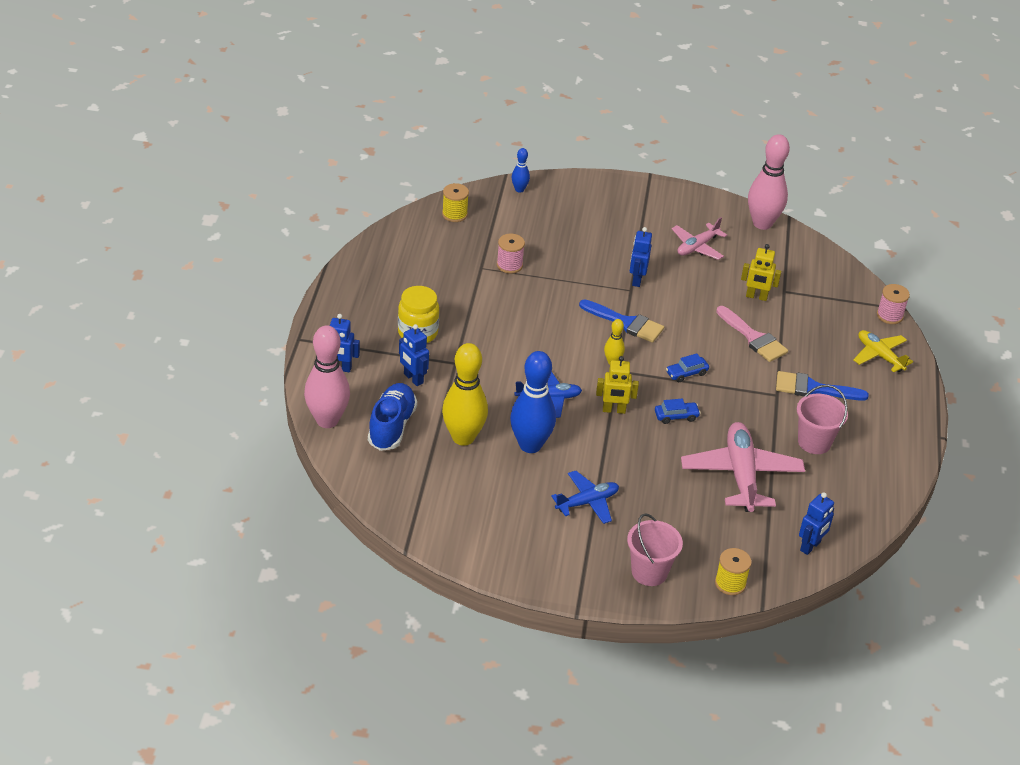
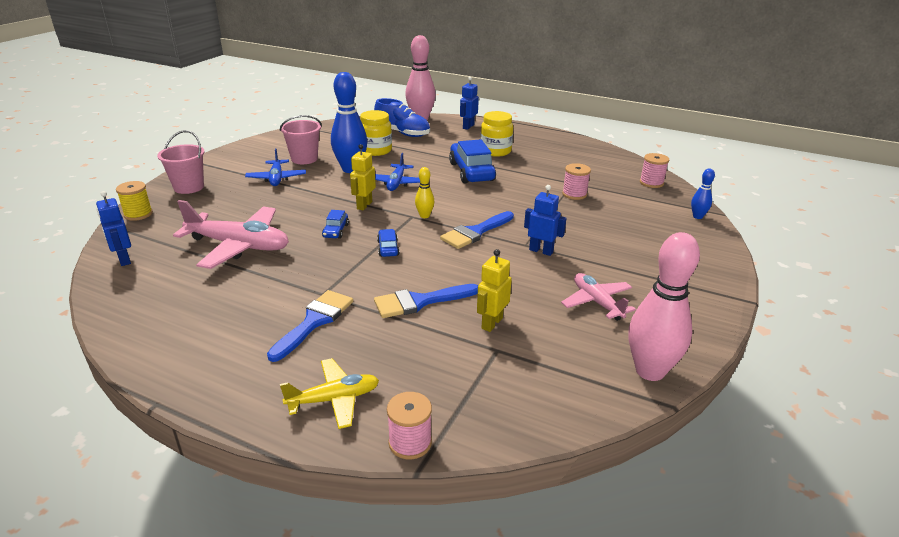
camera: 110 degrees right, 10 degrees down
blue robot [399,324,429,386] -> none
yellow spool [442,183,469,222] -> pink spool [640,153,669,188]
yellow bowling pin [442,343,488,446] -> yellow jar [360,110,392,156]
pink brush [716,306,788,362] -> blue brush [374,284,478,318]
pink bucket [797,385,848,454] -> pink bucket moved to [280,115,322,164]
none -> blue car [449,139,496,184]

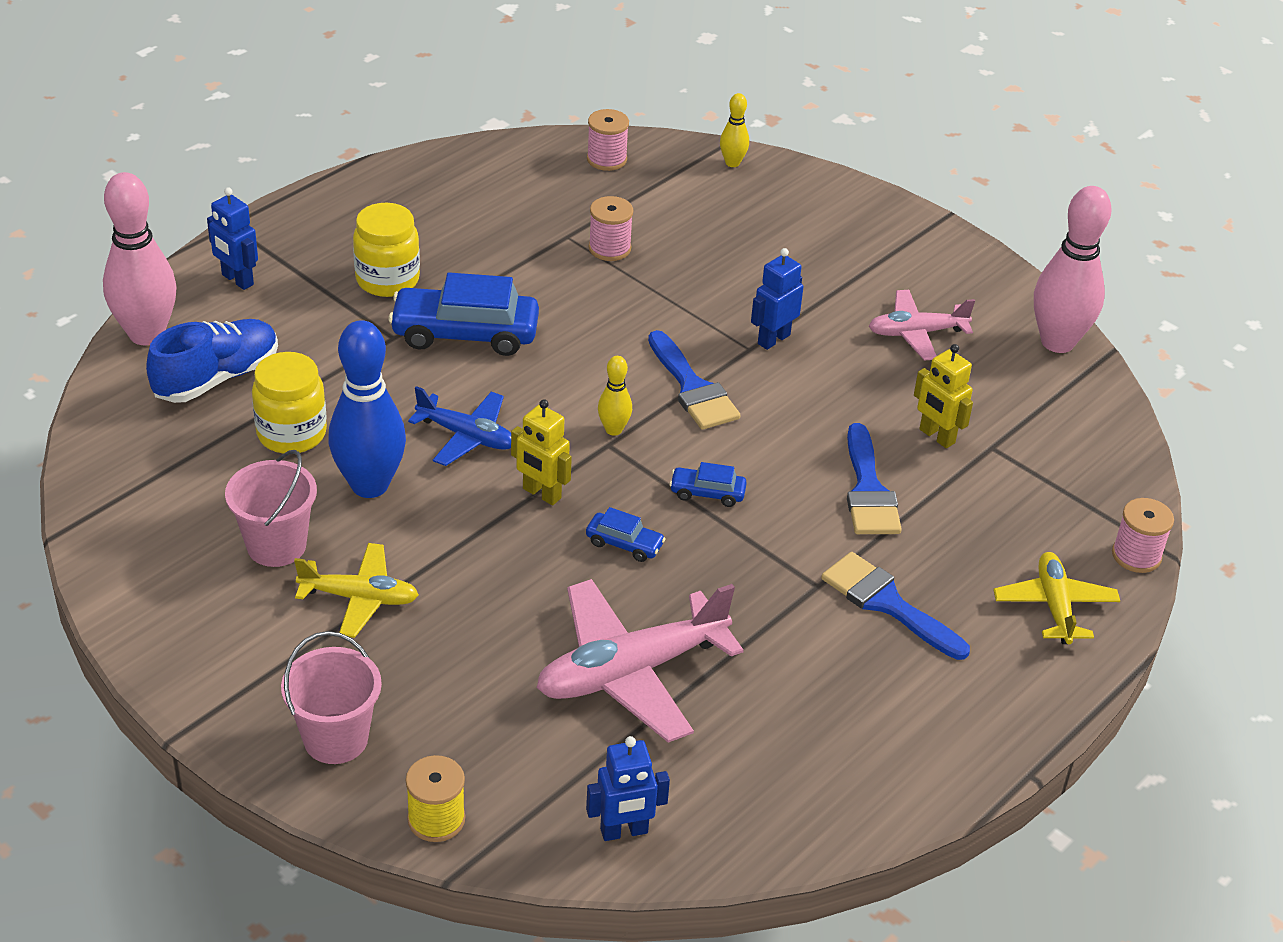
camera: 75 degrees left, 10 degrees up
pink plane [173,200,289,269] -> pink plane turned 150 degrees counterclockwise [537,579,744,743]
blue plane [245,148,306,186] -> yellow plane [294,543,419,638]
blue bowling pin [691,168,715,219] -> yellow bowling pin [720,93,749,167]

